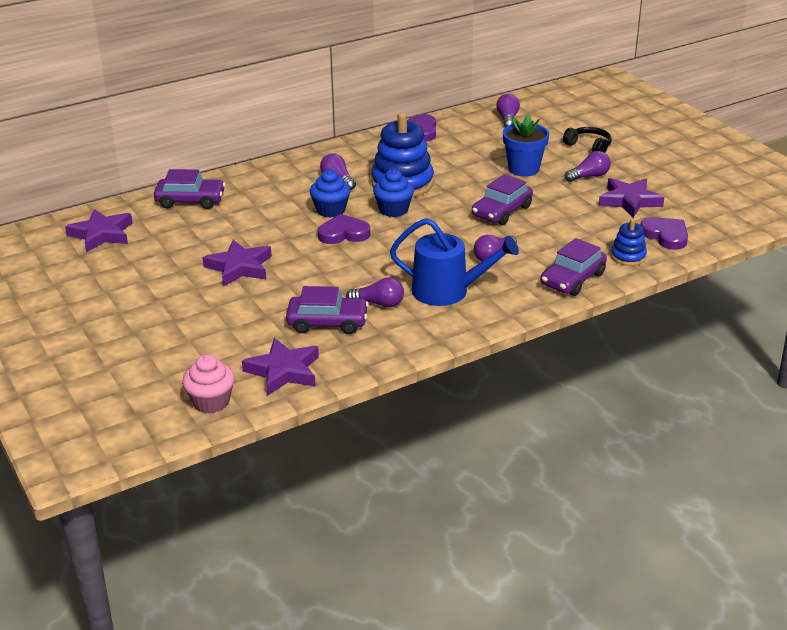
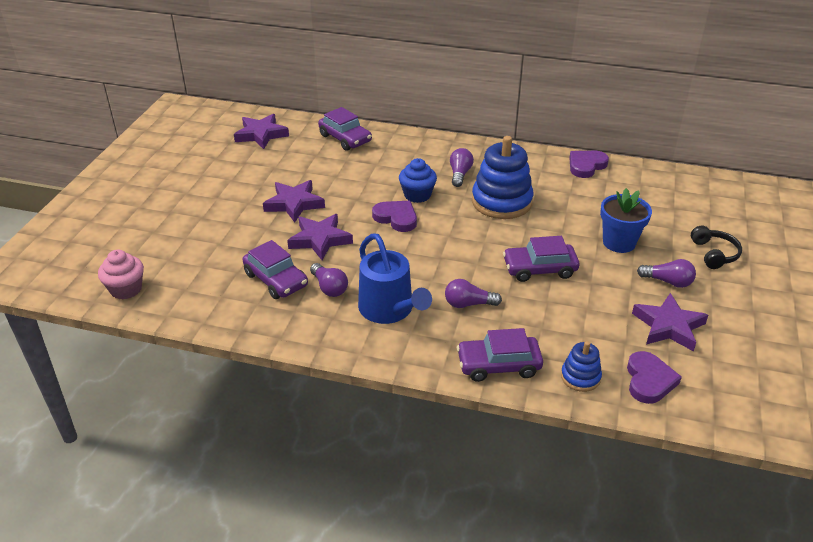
camera: 45 degrees right, 5 degrees up
purple star [242,338,319,396] -> purple star moved to [287,214,353,260]
blue cupcake [373,169,414,217] -> none
purple light bulb [496,94,520,128] -> none

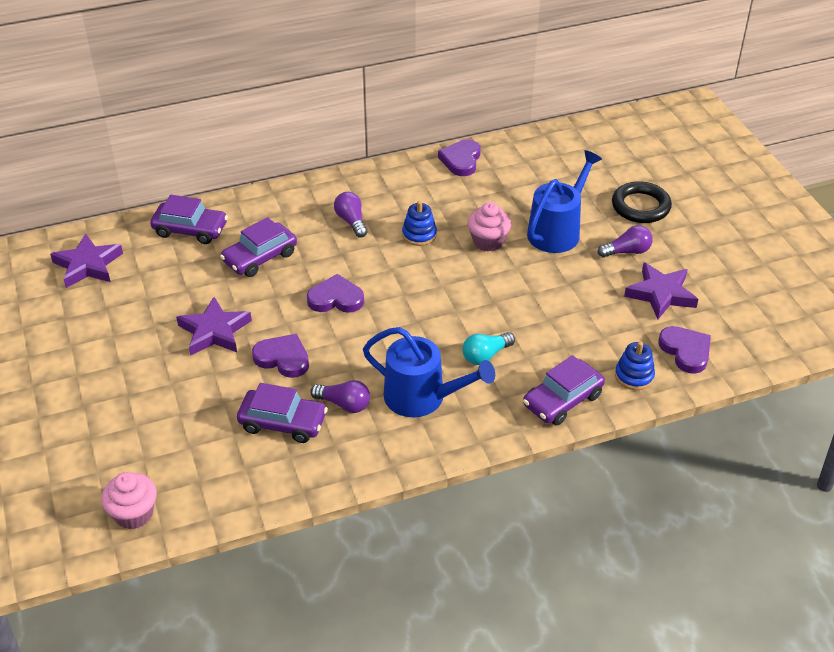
camera: 35 degrees left, 5 degrees up
purple star [287,214,353,260] -> purple heart [252,334,309,378]
blue cupcake [399,158,437,203] -> none
purple light bulb [445,279,502,308] -> turquoise light bulb [463,332,515,365]
blue stacking toy [472,136,534,219] -> blue stacking toy [402,201,437,246], size x0.51
purple car [503,236,579,282] -> purple car moved to [220,217,297,277]
blue flower pot [600,188,652,253] -> blue watering can [527,150,602,253]
black headphones [691,226,742,269] -> black ring [612,181,672,223]
none -> pink cupcake [468,202,511,251]

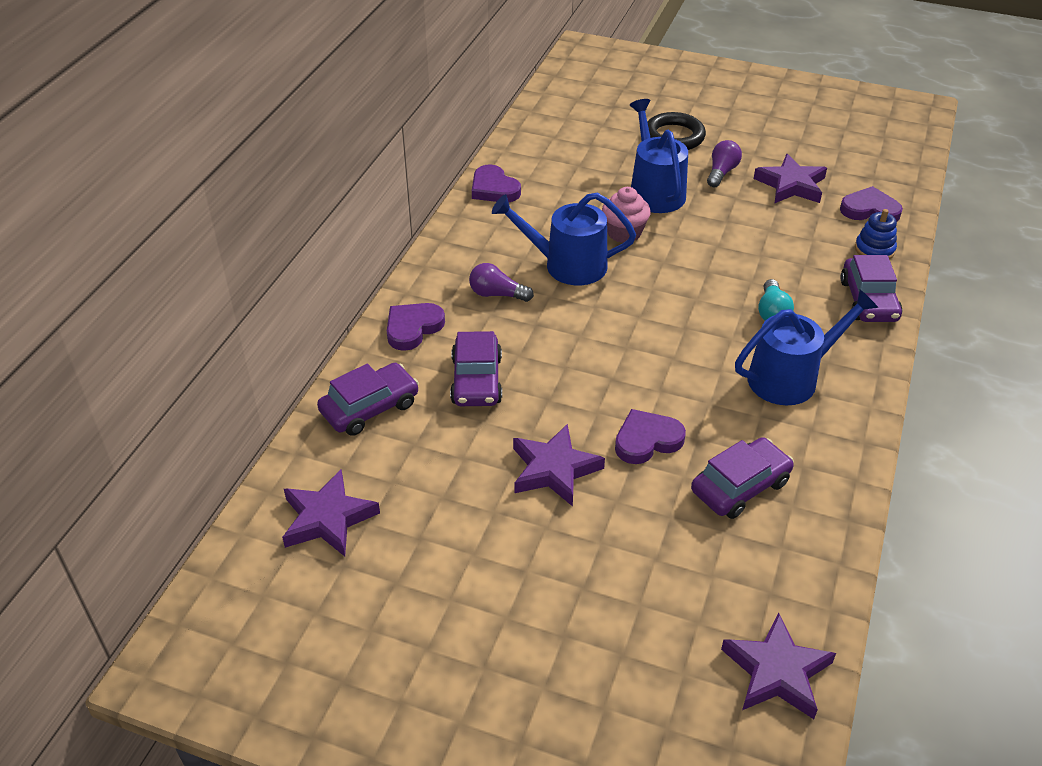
camera: 50 degrees left, 0 degrees up
pink cupcake [101,472,157,529] -> purple star [721,613,836,719]
purple heart [307,274,364,313] -> purple heart moved to [387,303,445,351]
purple light bulb [310,380,370,413] -> none
blue stacking toy [402,201,437,246] -> blue watering can [492,193,636,285]

